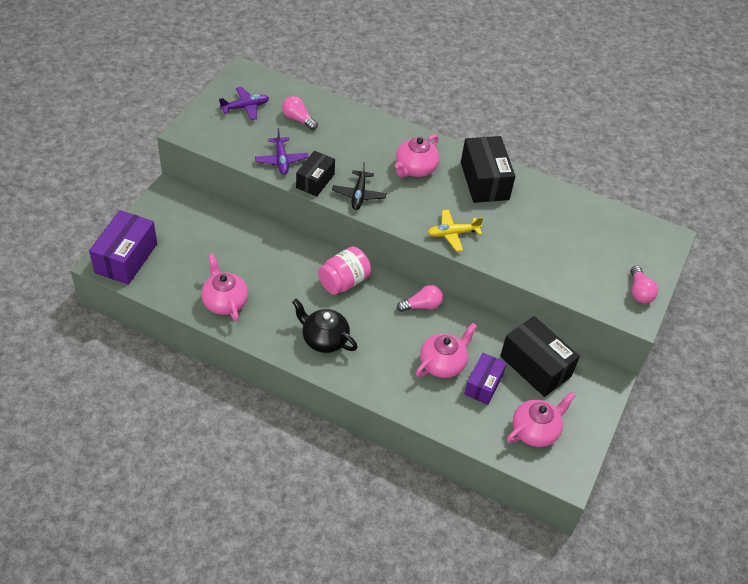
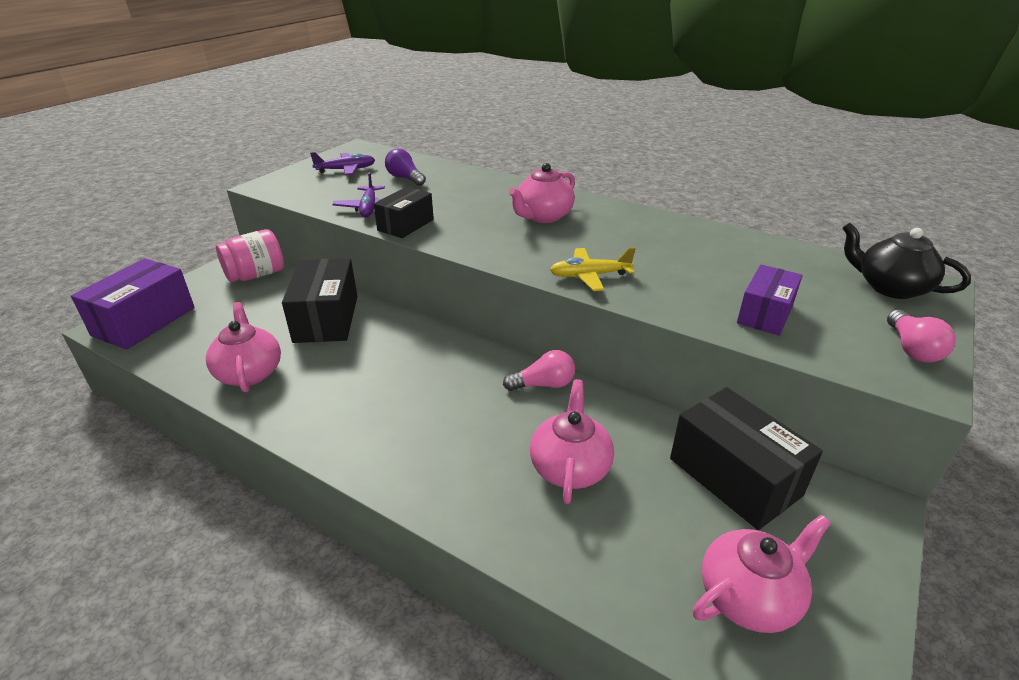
camera: 10 degrees right, 15 degrees down
pink light bulb [282,96,318,130] -> purple light bulb [385,148,426,186]
black teapot [292,299,358,353] -> black teapot moved to [842,223,971,299]
pink jar [318,246,371,295] -> pink jar moved to [216,229,284,282]
black plane [332,162,387,210] -> none
pink teapot [416,323,477,378] -> pink teapot turned 45 degrees counterclockwise [530,379,614,504]
black box [461,136,516,203] -> black box moved to [282,258,357,343]
purple box [464,353,506,405] -> purple box moved to [737,264,803,336]

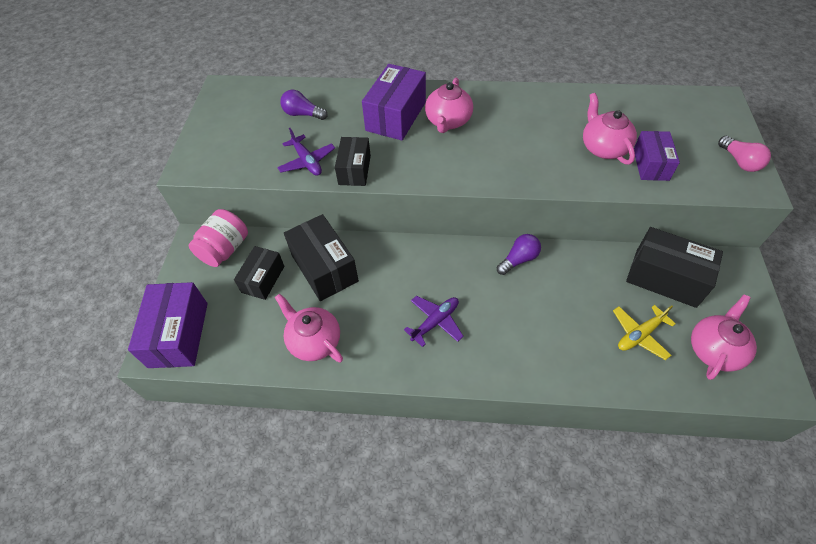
camera: 25 degrees left, 20 degrees up
purple plane [310,152,375,175] -> purple plane moved to [404,296,464,347]
pink light bulb [503,350,575,391] -> purple light bulb [497,234,541,275]
pink teapot [530,379,614,504] -> pink teapot moved to [583,93,637,165]
yellow plane [550,247,636,291] -> yellow plane moved to [613,305,676,360]
black teapot [842,223,971,299] -> none
none -> black box [234,246,284,300]
none -> purple box [362,64,426,140]

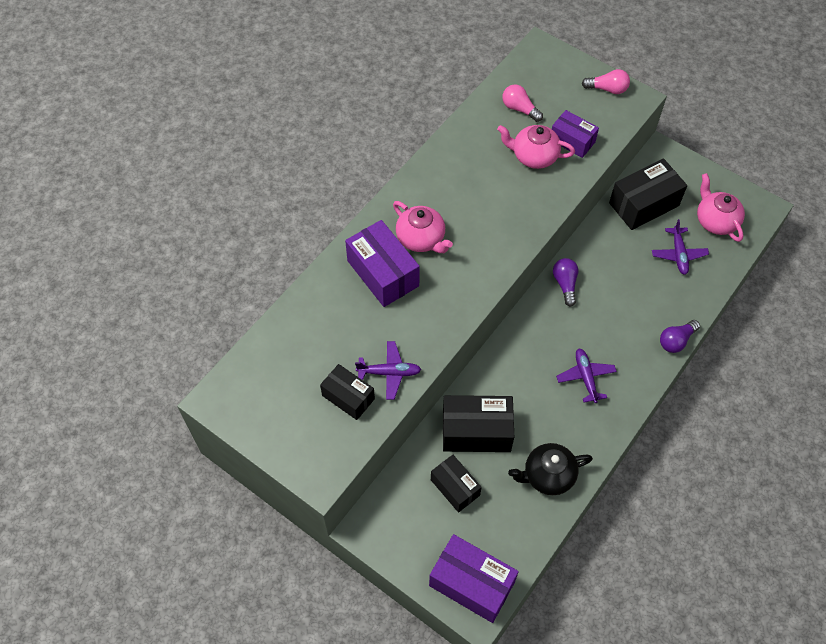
camera: 60 degrees left, 5 degrees up
pink jar [189,209,248,267] -> none
pink teapot [275,294,343,363] -> black teapot [508,443,593,495]
purple light bulb [280,90,328,120] -> purple light bulb moved to [660,320,700,353]
black box [335,137,371,186] -> black box moved to [320,364,375,420]
yellow plane [613,305,676,360] -> purple plane [652,219,709,275]
none -> pink light bulb [502,84,543,122]

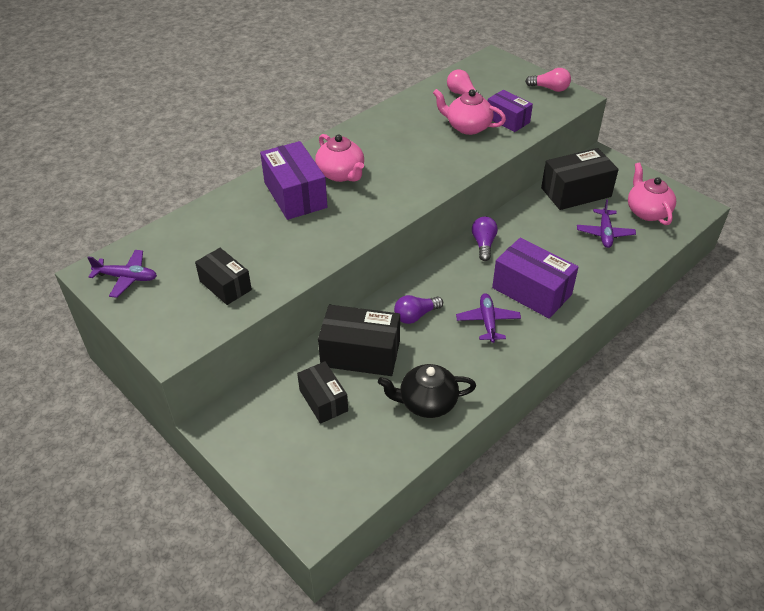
camera: 10 degrees right, 15 degrees down
purple plane [355,341,421,400] -> purple plane moved to [87,250,157,298]
purple box [429,534,519,623] -> purple box moved to [492,238,578,318]
purple light bulb [660,320,700,353] -> purple light bulb moved to [394,295,443,324]

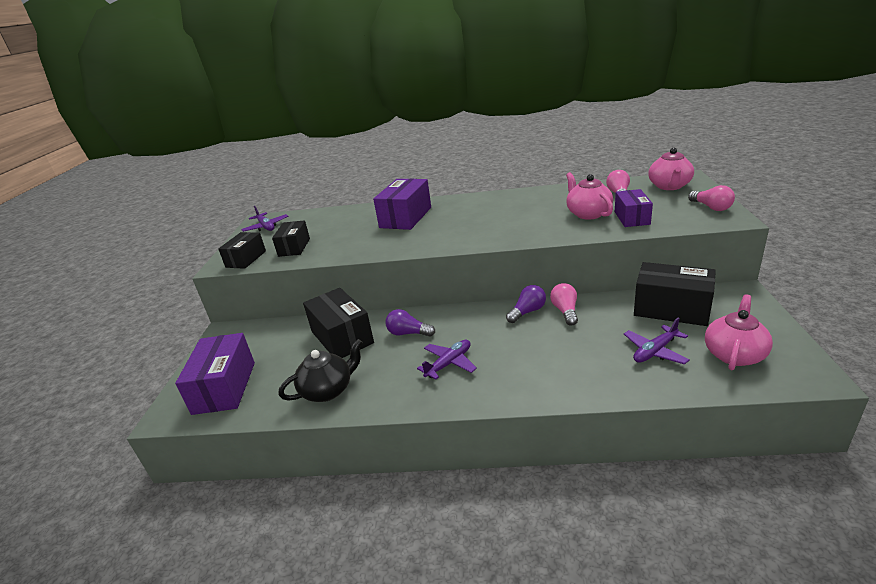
camera: 50 degrees right, 15 degrees down
black box [297,361,348,424] -> black box moved to [218,232,266,269]
pink teapot [315,134,364,182] -> pink teapot moved to [648,148,694,190]
black teapot [378,364,476,418] -> black teapot turned 105 degrees clockwise [279,339,363,402]
purple box [492,238,578,318] -> purple box moved to [175,333,255,415]
none -> pink light bulb [550,283,578,326]

